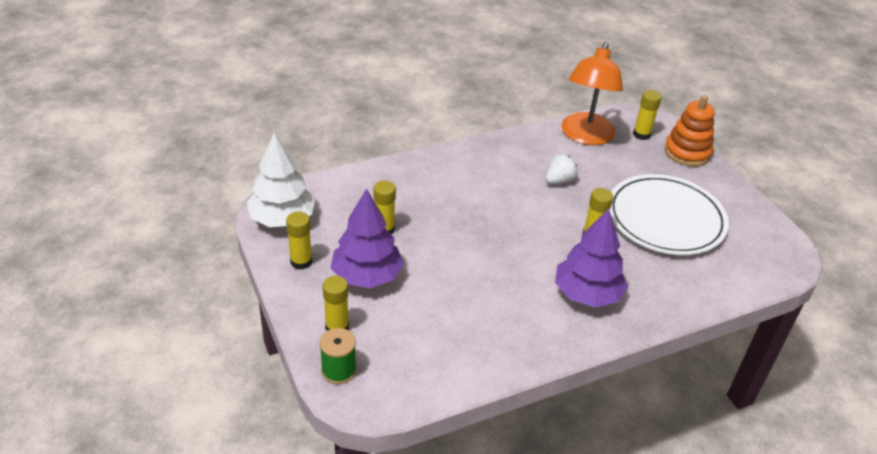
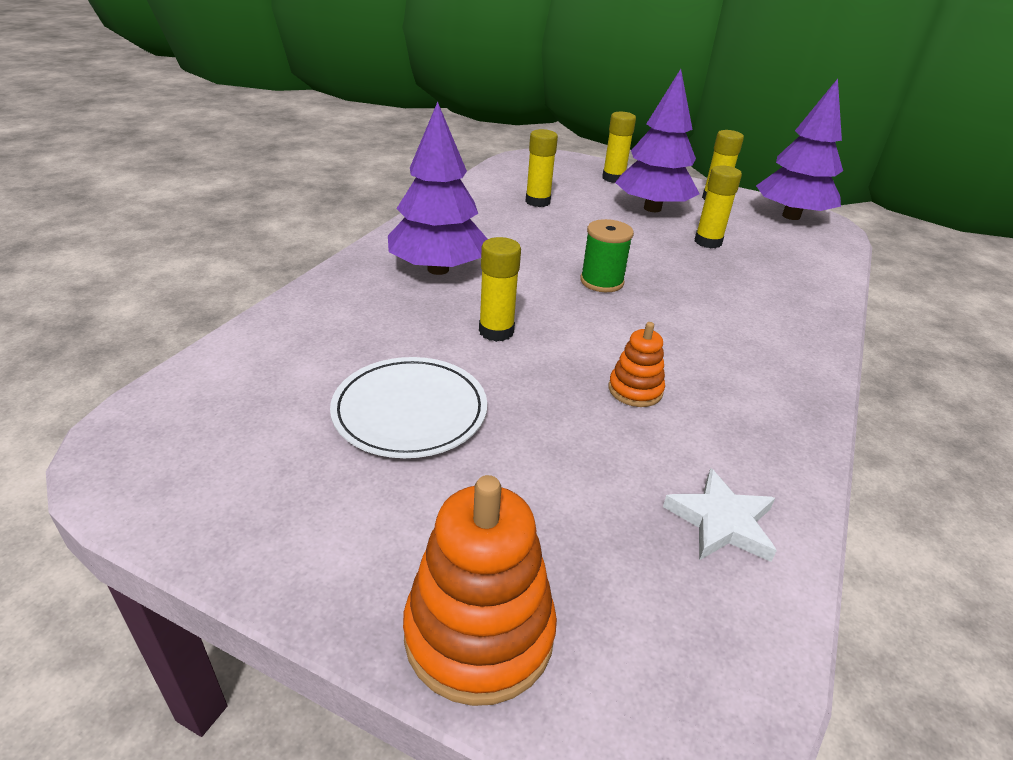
camera: 140 degrees right, 5 degrees down
white tree [247,132,315,227] -> purple tree [756,79,843,220]
green spool [319,328,356,384] -> green spool moved to [580,219,634,292]
white strawberry [546,154,577,184] -> orange stacking toy [609,322,665,407]
orange lamp [561,42,623,145] -> white star [663,468,777,562]
white plate [610,174,729,255] -> white plate [330,357,487,458], size x0.61
yellow glue stick [633,90,662,140] -> yellow glue stick moved to [525,129,558,207]

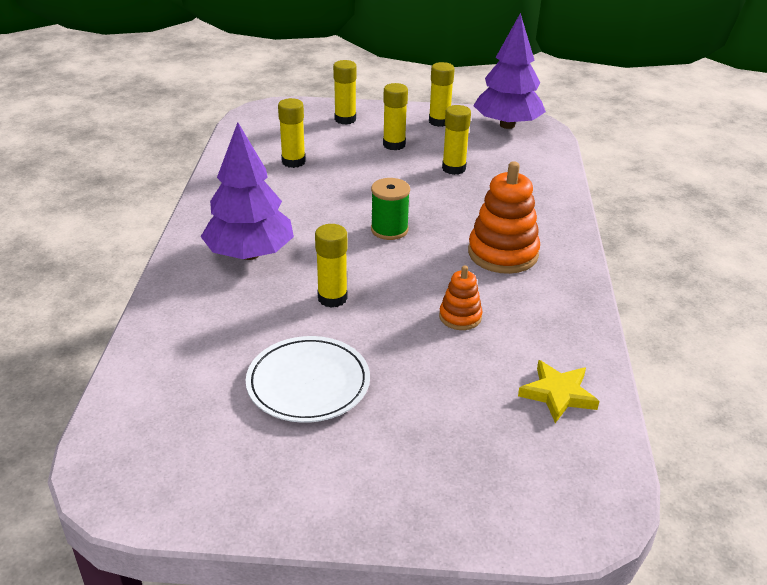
camera: 20 degrees left, 0 degrees up
orange stacking toy [403,475,557,706] -> orange stacking toy moved to [468,161,540,274]
purple tree [615,69,699,212] -> yellow glue stick [383,83,408,150]
white star [663,468,777,562] -> yellow star [518,360,599,423]

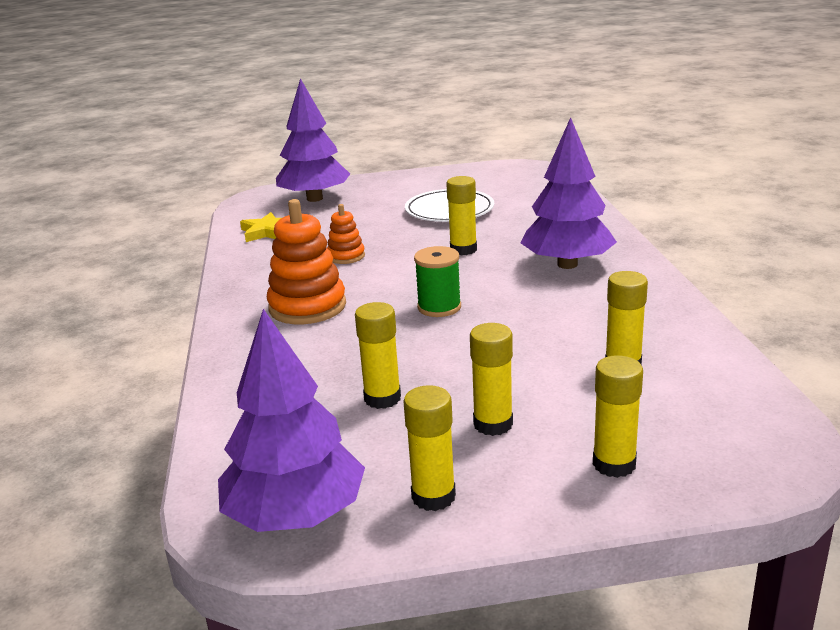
camera: 170 degrees right, 10 degrees down
none -> purple tree [276,78,350,202]

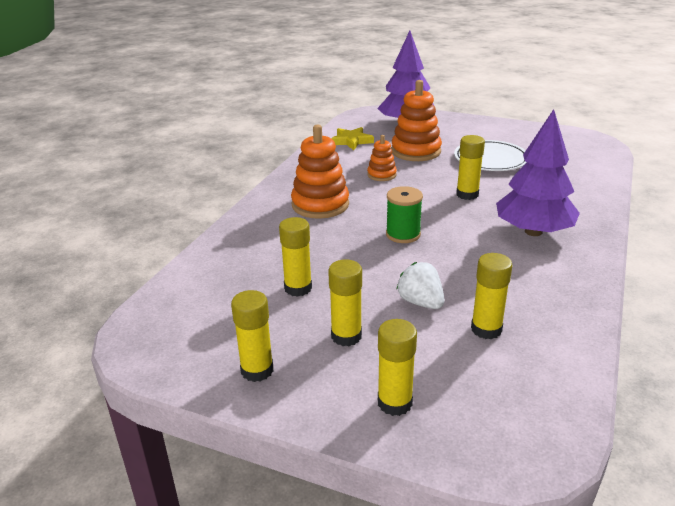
camera: 30 degrees right, 5 degrees up
purple tree [218,309,365,532] -> none
none -> orange stacking toy [392,80,442,161]
none -> white strawberry [397,262,445,309]

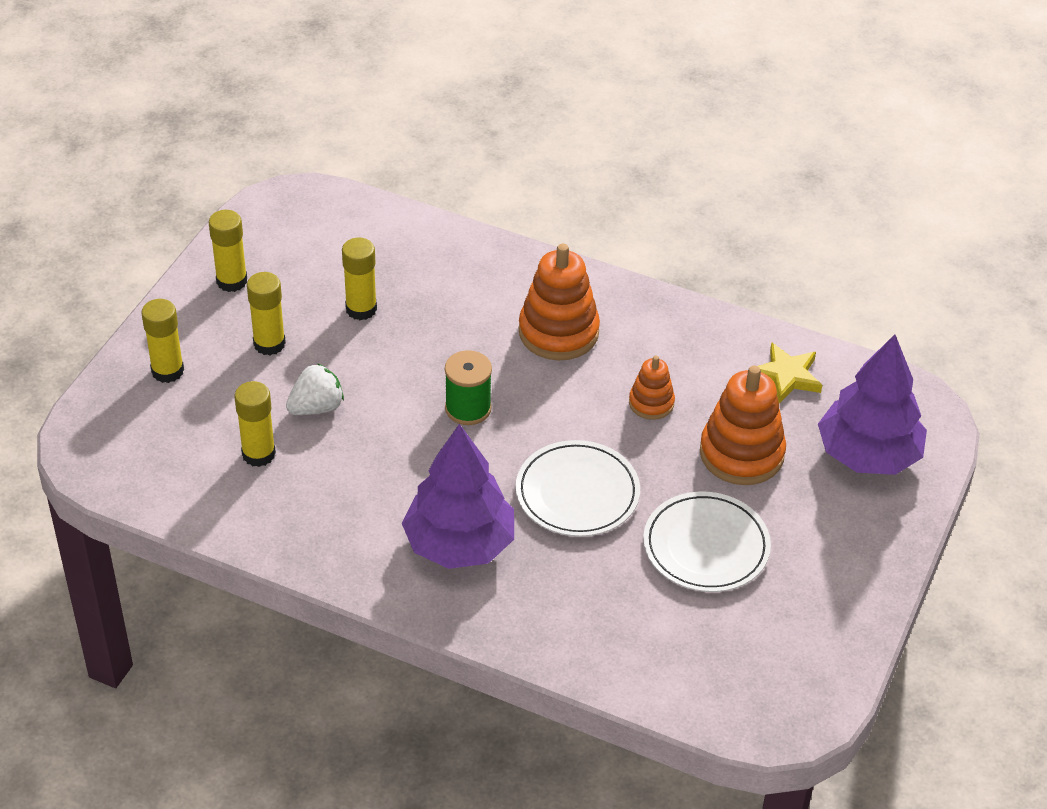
camera: 90 degrees right, 15 degrees up
yellow glue stick [456,135,485,200] -> white plate [516,440,640,537]

